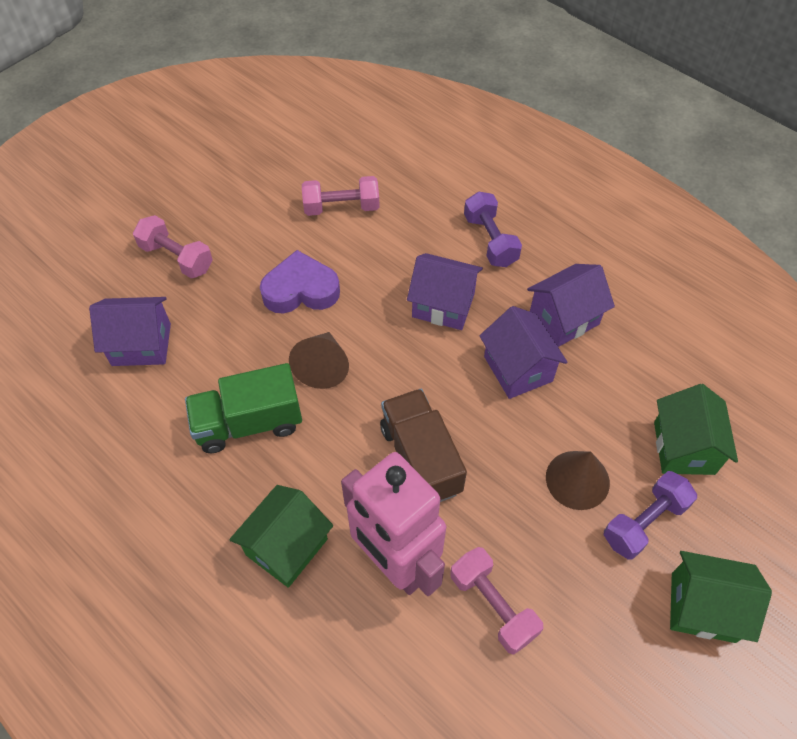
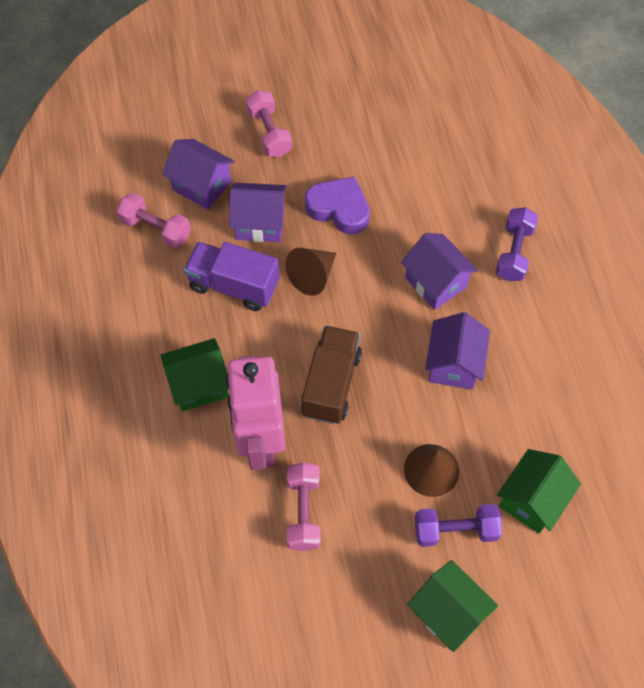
camera: 35 degrees right, 5 degrees up
green truck [185,363,302,453] -> purple truck [184,242,279,311]
pink dumbbell [302,176,380,216] -> pink dumbbell moved to [116,192,191,249]
purple house [527,264,615,347] -> purple house moved to [229,183,287,242]

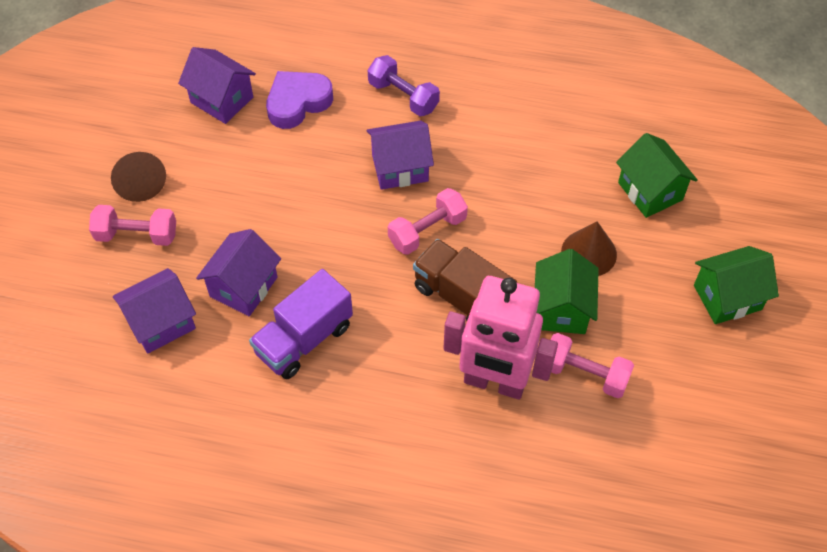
camera: 65 degrees left, 5 degrees down
pink dumbbell [116,192,191,249] -> pink dumbbell moved to [388,188,468,255]
green house [160,338,229,412] -> green house moved to [535,249,599,334]
brown cone [285,248,336,295] -> brown cone moved to [111,152,166,202]
purple heart [305,176,370,235] -> purple heart moved to [266,71,333,129]
purple dumbbell [415,504,502,547] -> none
purple house [425,312,490,390] -> purple house moved to [178,47,256,124]

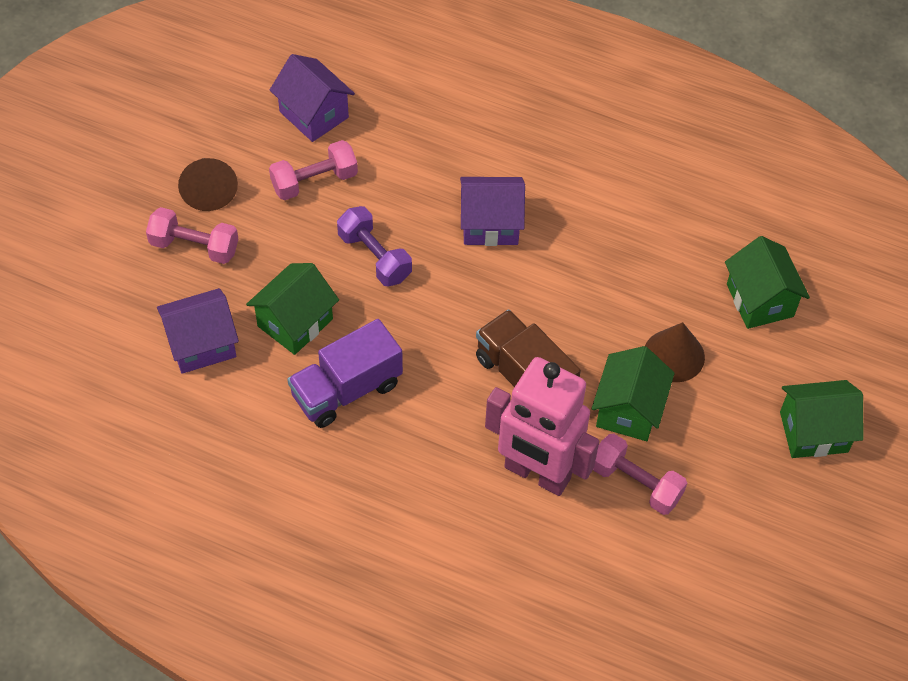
camera: 10 degrees right, 0 degrees up
purple house [196,229,281,316] -> green house [246,263,339,355]
purple heart [266,71,333,129] -> none
purple dumbbell [368,55,440,116] -> purple dumbbell moved to [337,206,412,287]
pink dumbbell [388,188,468,255] -> pink dumbbell moved to [269,140,358,200]

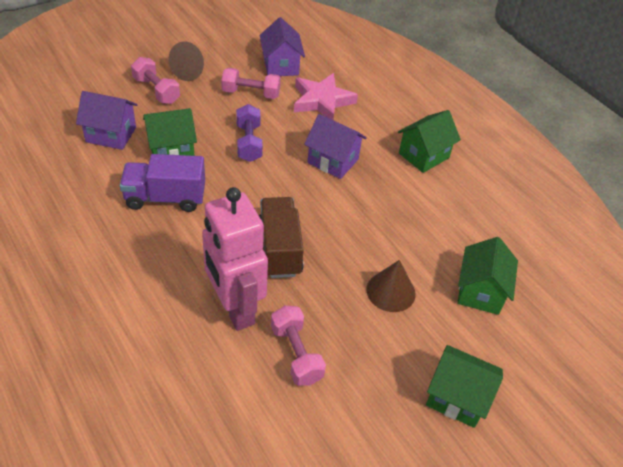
camera: 30 degrees right, 10 degrees down
green house [592,346,675,441] -> green house moved to [398,110,461,173]
none -> pink star [294,73,358,120]

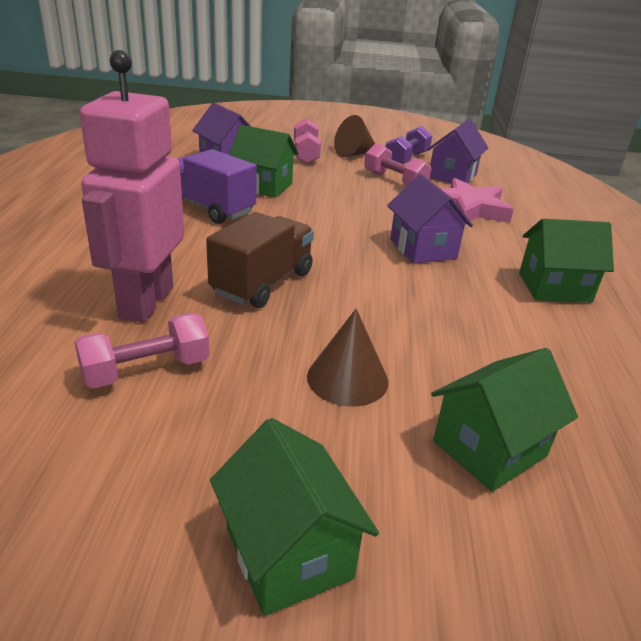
camera: 40 degrees right, 15 degrees down
purple dumbbell [236,104,263,162] -> purple dumbbell moved to [386,126,432,164]
pink dumbbell [271,305,326,386] -> pink dumbbell turned 45 degrees clockwise [75,313,209,389]

